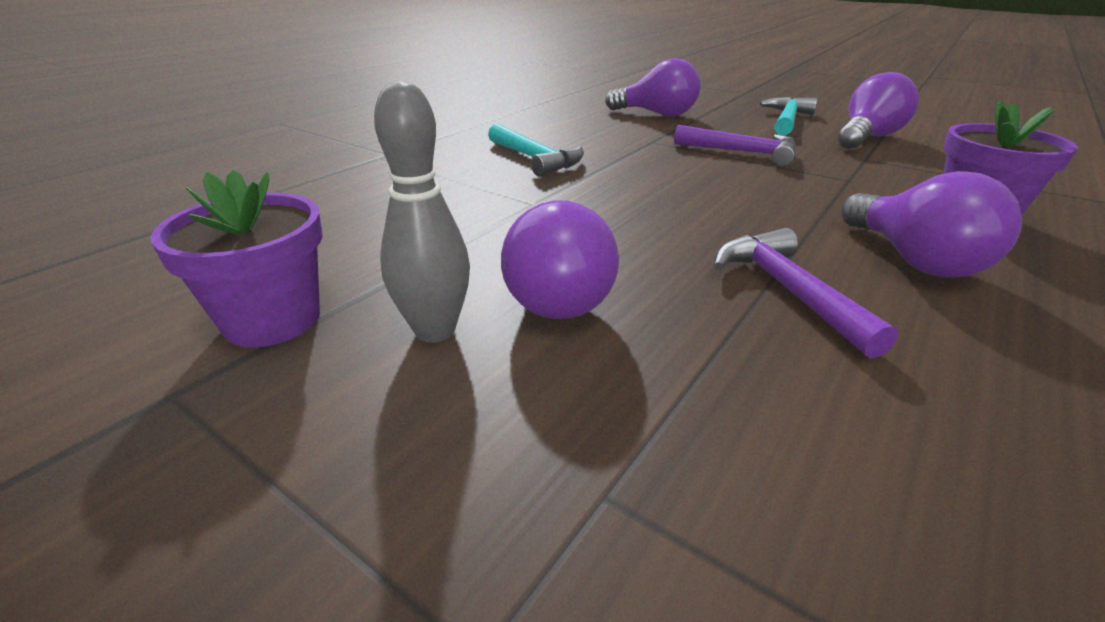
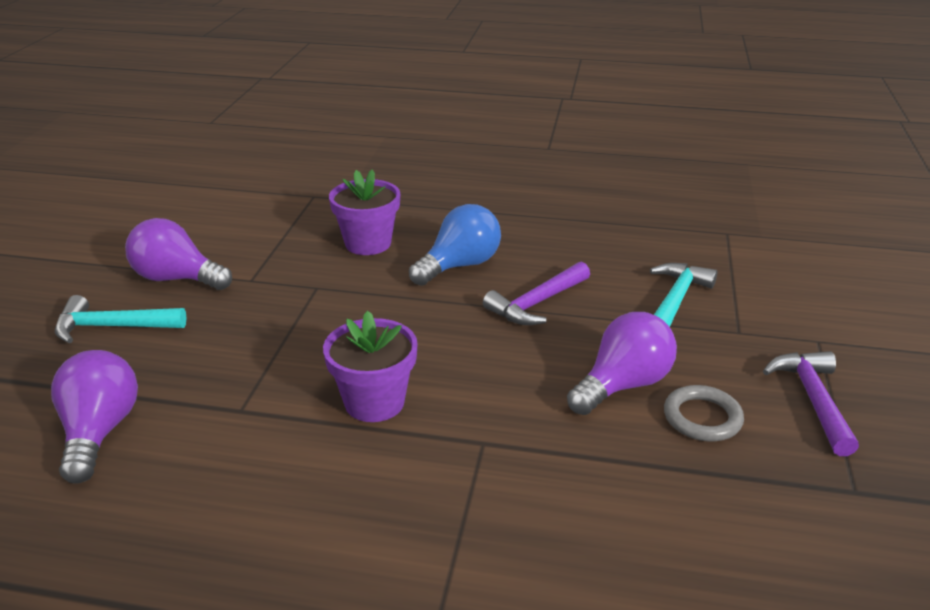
camera: 115 degrees left, 0 degrees up
purple flower pot [150,170,323,347] -> purple flower pot moved to [323,311,418,422]
grey bowling pin [374,81,470,343] -> grey ring [664,385,744,441]
turquoise hammer [488,124,584,177] -> turquoise hammer moved to [650,263,717,327]
purple hammer [674,125,797,166] -> purple hammer moved to [763,351,859,456]
purple light bulb [841,171,1022,278] -> blue light bulb [409,204,501,286]

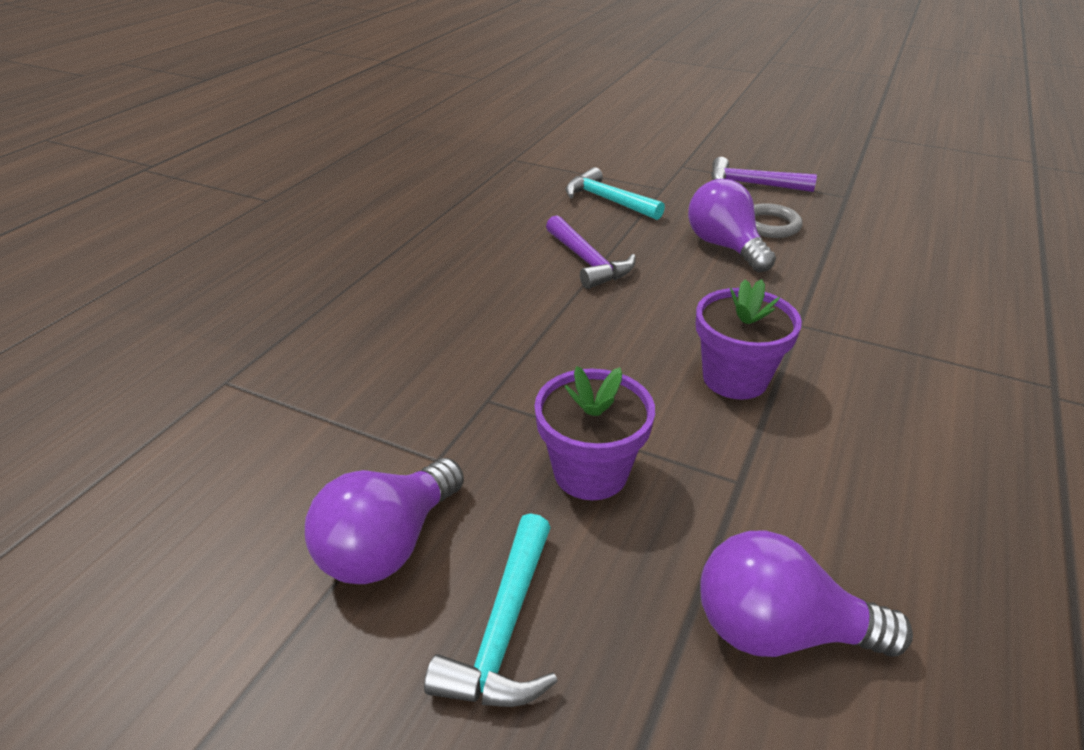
camera: 75 degrees left, 5 degrees up
purple flower pot [329,169,400,255] -> purple flower pot moved to [534,366,655,500]
blue light bulb [409,204,501,286] -> none

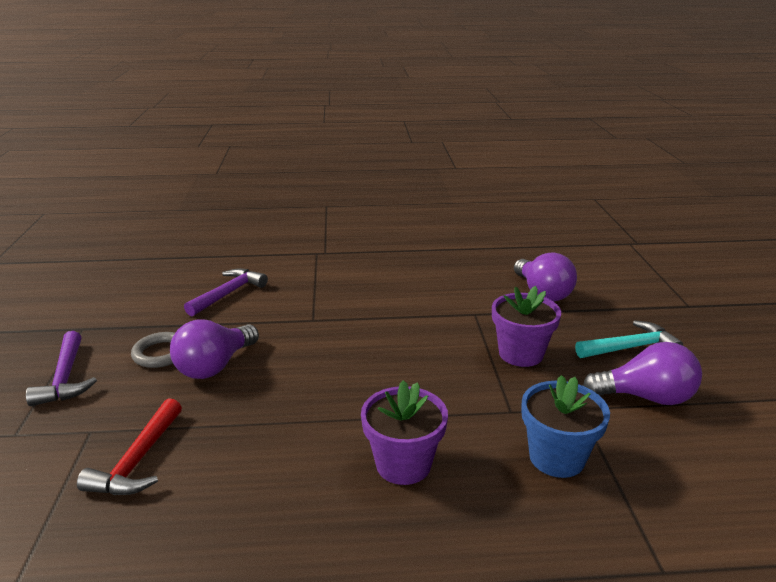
camera: 120 degrees left, 10 degrees down
purple hammer [546,215,636,289] -> purple hammer moved to [184,269,268,316]
turquoise hammer [566,167,665,220] -> red hammer [77,398,182,495]
purple flower pot [696,279,802,400] -> purple flower pot moved to [361,380,448,485]
none -> blue flower pot [521,375,610,478]

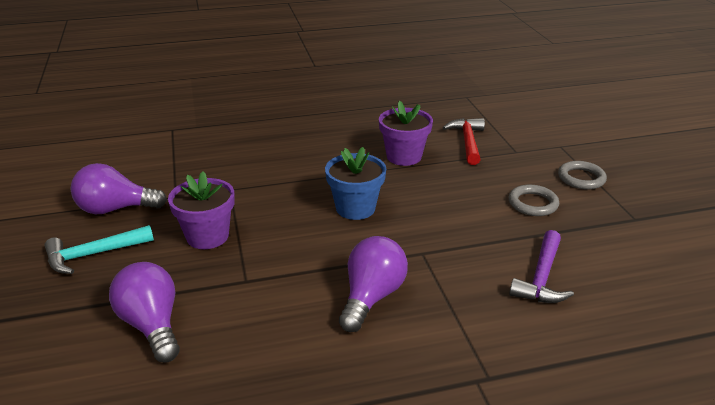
camera: 170 degrees right, 5 degrees up
purple hammer [26,331,97,406] -> grey ring [558,161,607,189]
purple light bulb [170,319,259,379] -> purple light bulb moved to [339,236,408,332]
purple flower pot [361,380,448,485] -> purple flower pot moved to [379,101,433,166]
blue flower pot [521,375,610,478] -> blue flower pot moved to [325,147,386,220]

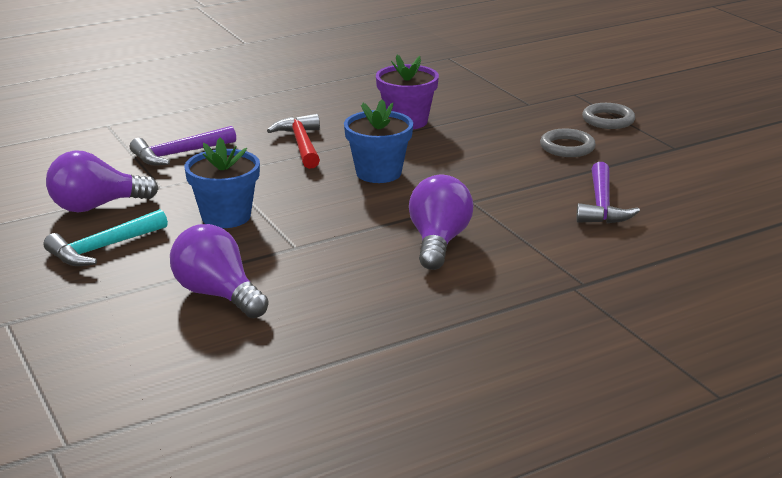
camera: 15 degrees left, 5 degrees down
purple flower pot [168,172,235,249] -> blue flower pot [184,138,260,228]
red hammer [443,118,485,165] -> red hammer moved to [267,114,320,169]
none -> purple hammer [130,126,236,165]

